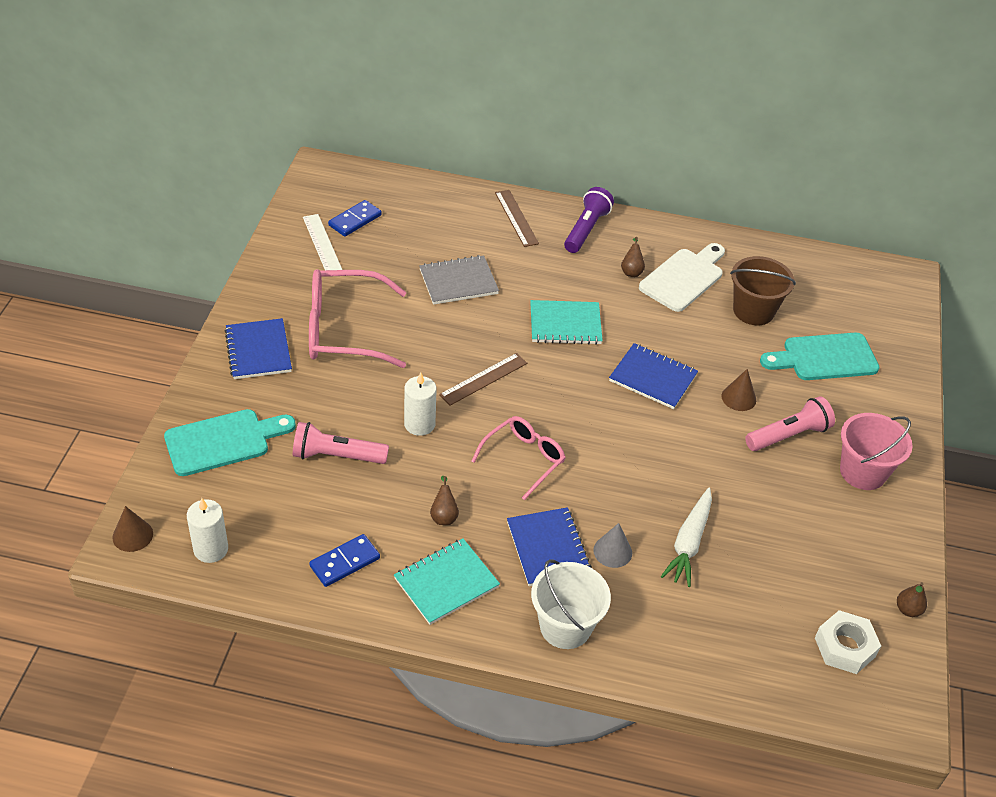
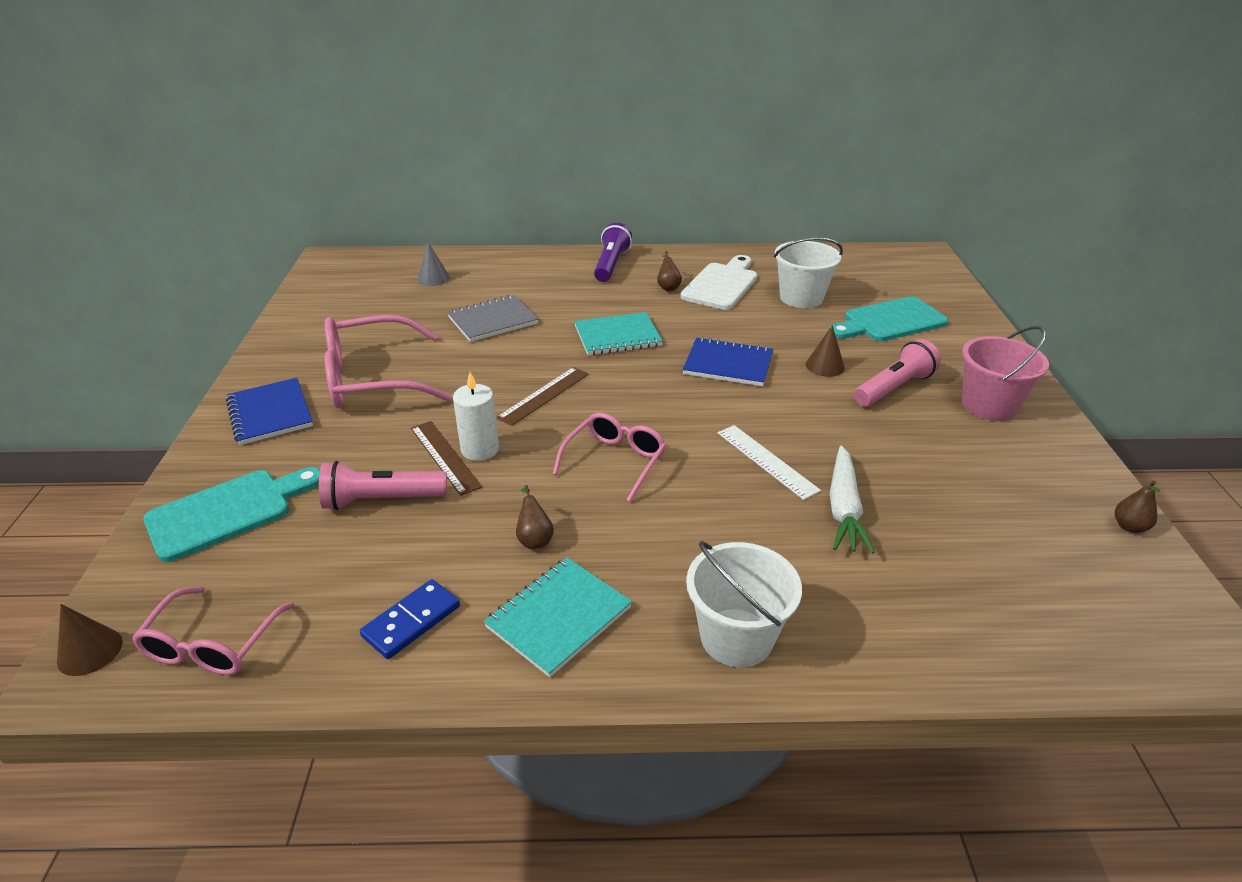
camera: 10 degrees left, 10 degrees down
white candle [187,498,228,563] -> pink glasses [132,587,294,675]
white ruler [303,214,342,270] -> white ruler moved to [718,425,821,500]
blue domino [328,200,382,237] -> none
brown ruler [495,190,539,247] -> brown ruler moved to [411,421,482,496]
blue notebook [507,507,592,586] -> none
grey cone [593,523,632,568] -> grey cone moved to [417,242,450,286]
brown bucket [730,256,796,325] -> white bucket [774,237,843,308]
white nut [815,610,881,674] -> none

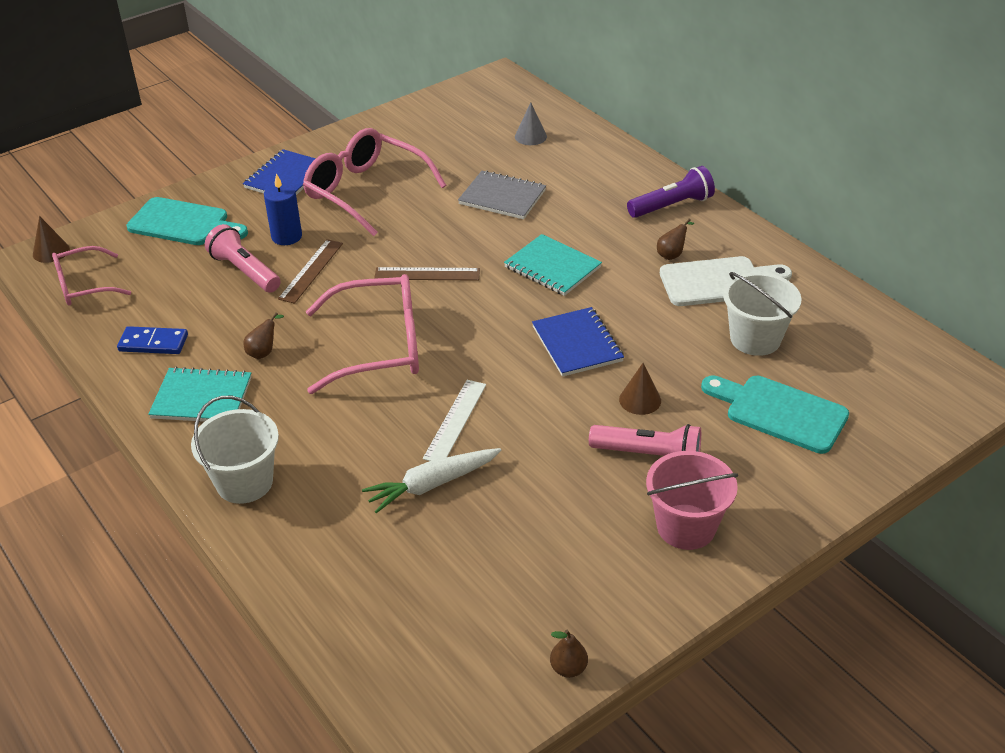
camera: 55 degrees right, 5 degrees up
white candle [453,372,499,461] -> none
pink glasses [553,412,666,502] -> pink glasses [306,274,419,394], size x1.65
none -> blue candle [264,173,302,245]

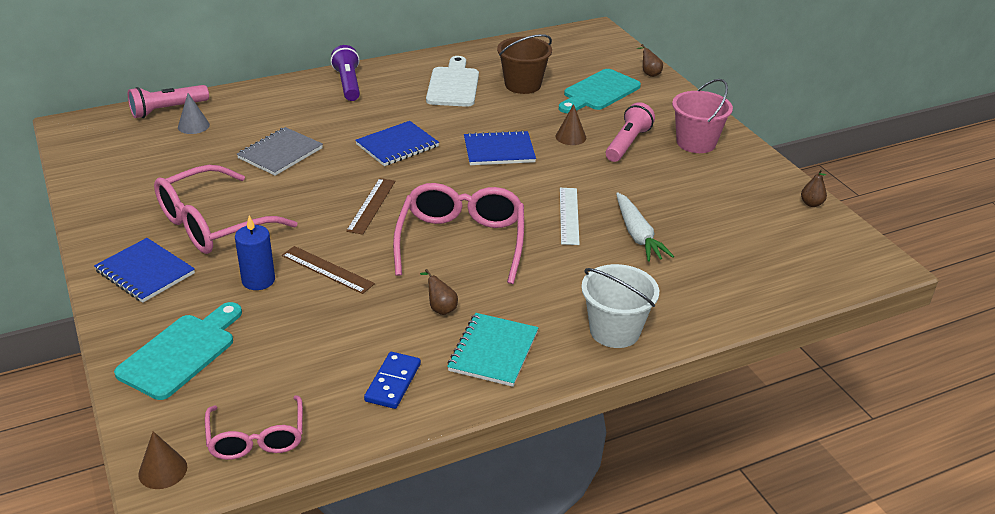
camera: 80 degrees left, 5 degrees down
pink flashlight [205,224,281,292] -> pink flashlight moved to [128,85,209,118]
white ruler [423,380,486,461] -> white ruler turned 60 degrees clockwise [560,188,580,245]
turquoise notebook [504,234,602,296] -> blue notebook [355,121,439,166]
brown pear [657,219,694,260] -> brown pear moved to [637,44,663,77]
white bucket [723,272,802,356] -> brown bucket [497,34,552,94]

